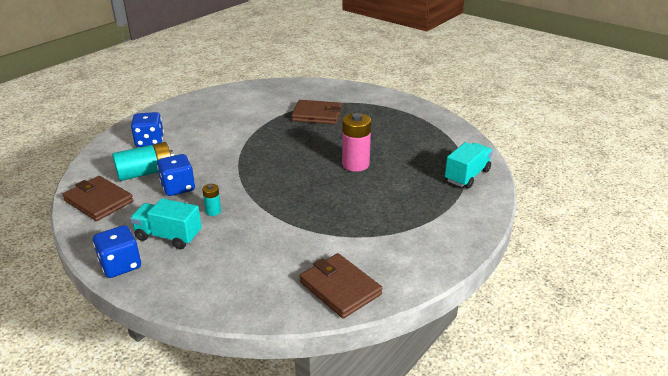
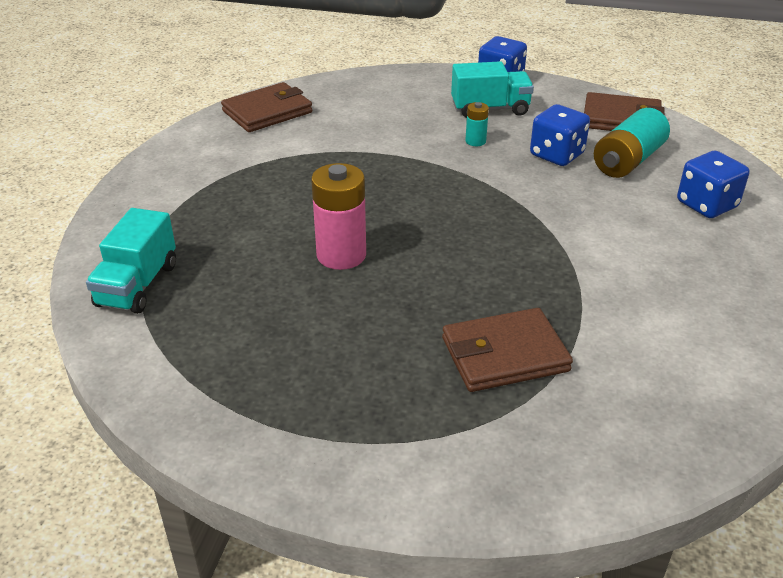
camera: 155 degrees right, 5 degrees up
brown wallet [299,253,382,319] -> brown wallet turned 60 degrees counterclockwise [221,82,312,132]

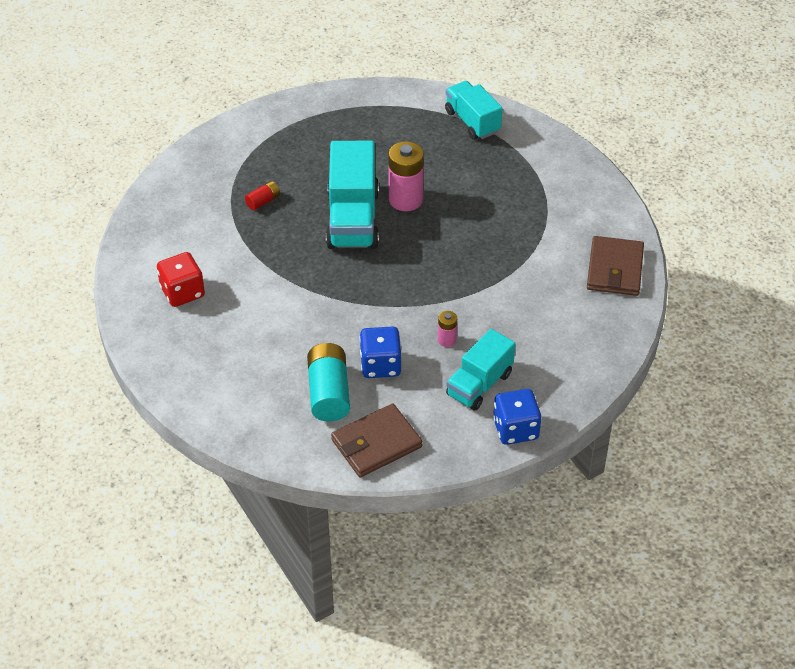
camera: 135 degrees right, 10 degrees up
brown wallet [442,308,573,392] -> red battery [245,181,280,211]
turquoise battery [465,102,489,146] -> pink battery [438,311,457,347]
blue dice [677,151,750,218] -> none
none -> red dice [157,252,205,307]
none -> turquoise truck [326,141,379,249]

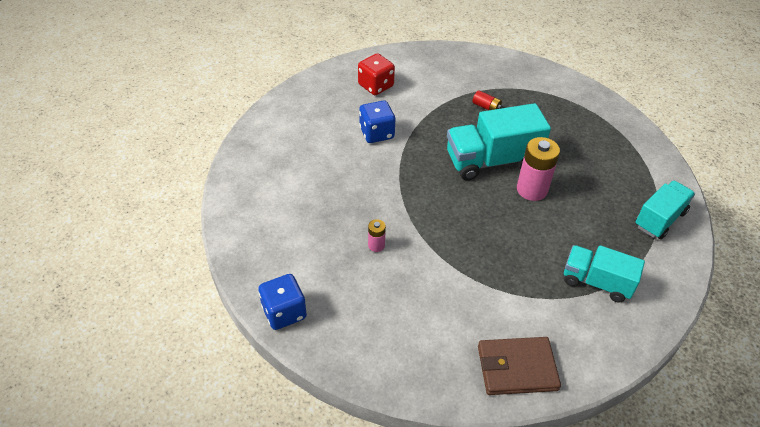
camera: 75 degrees right, 0 degrees up
turquoise battery [307,343,350,422] -> none
brown wallet [331,403,422,478] -> none
blue dice [360,326,402,378] -> blue dice moved to [359,100,395,143]
turquoise truck [446,329,515,411] -> turquoise truck moved to [564,245,645,302]

